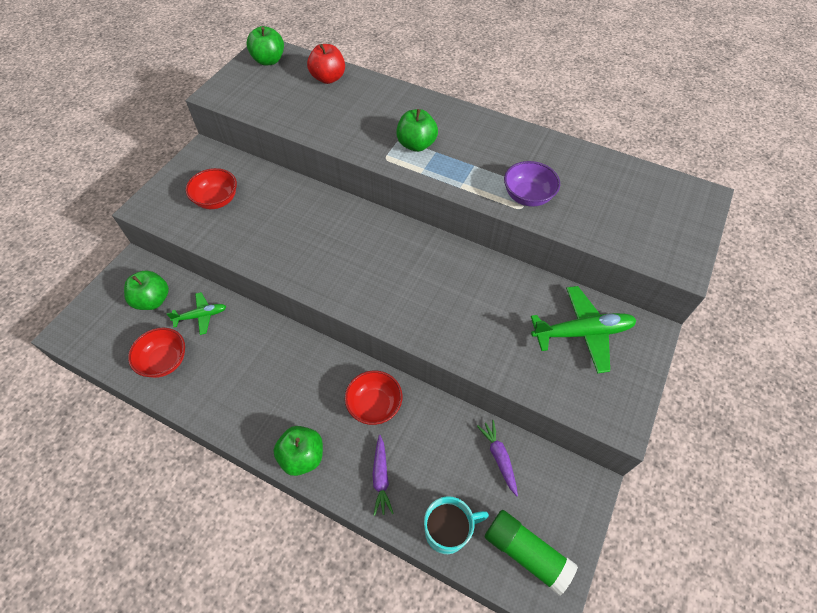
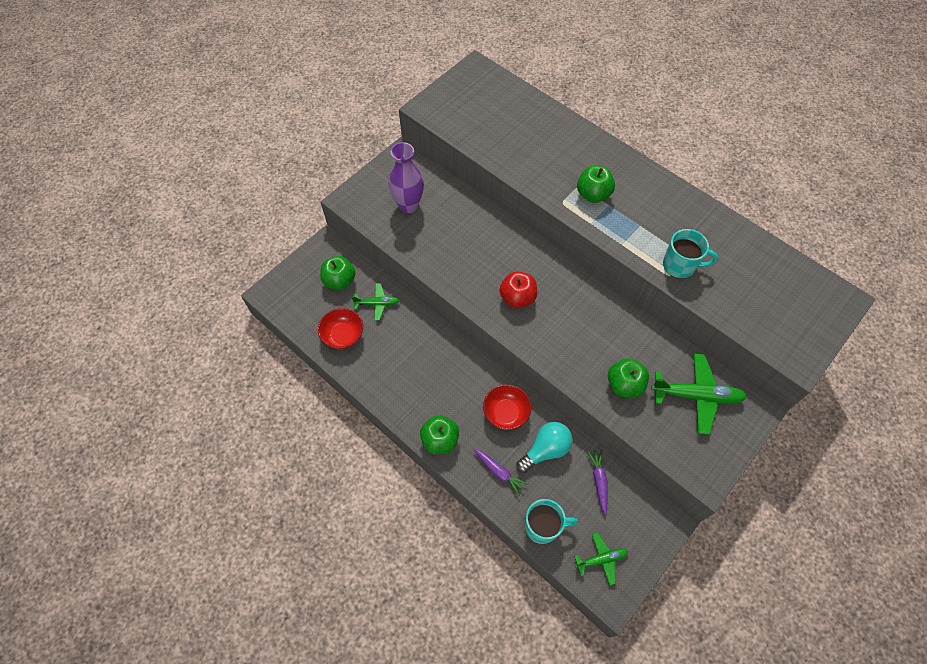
camera: 15 degrees right, 5 degrees up
red bowl [185,168,237,209] -> purple vase [388,142,424,213]
green apple [246,26,284,66] -> green apple moved to [608,358,649,398]
red apple [307,44,345,84] -> red apple moved to [500,271,537,308]
purple carrot [372,435,394,516] -> purple carrot turned 60 degrees counterclockwise [474,449,529,496]
green glue stick [485,510,578,596] -> green plane [574,532,628,586]
purple bowl [504,161,560,207] -> turquoise mug [663,229,718,279]
none -> turquoise light bulb [517,422,573,473]

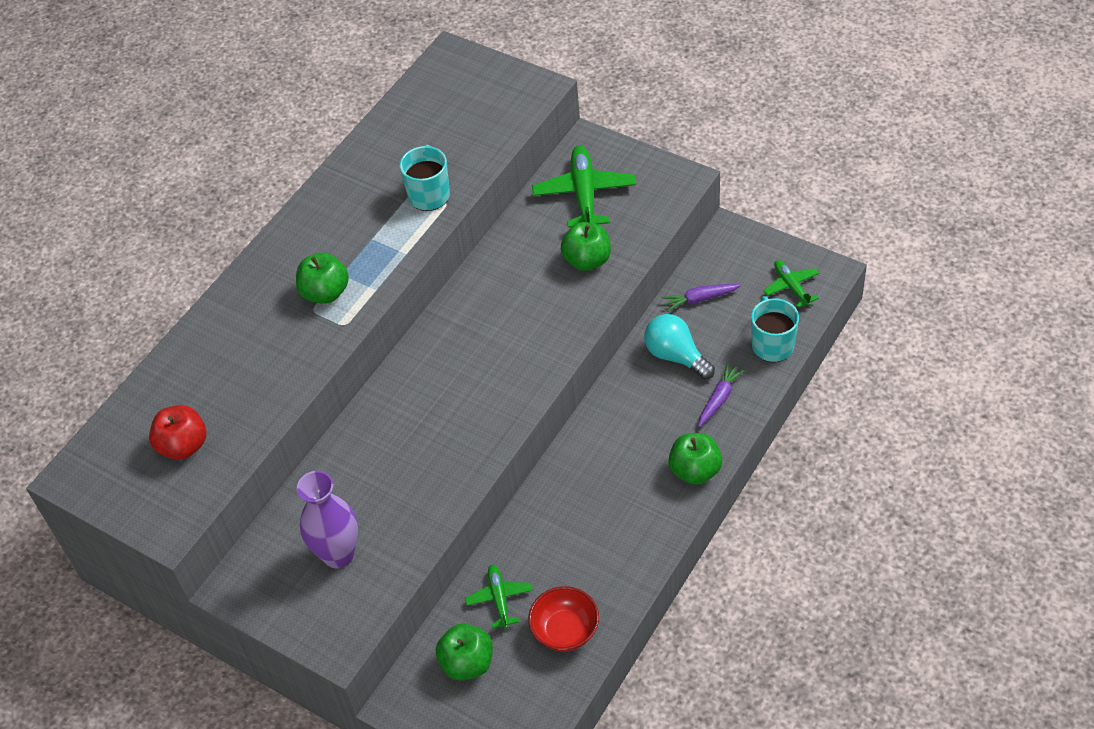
camera: 95 degrees left, 10 degrees down
red bowl [483,384,531,430] -> none
red apple [500,271,537,308] -> red apple moved to [149,405,206,460]

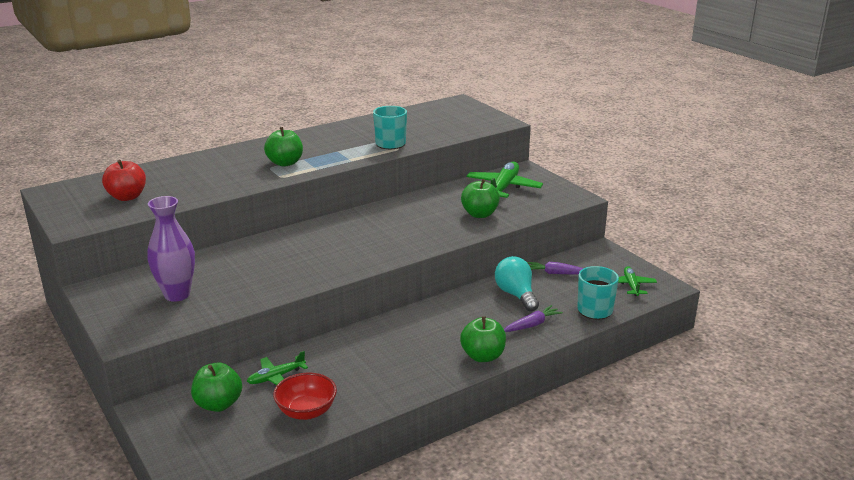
camera: 20 degrees right, 25 degrees down
green plane [465,564,533,629] -> green plane turned 135 degrees counterclockwise [247,351,308,385]

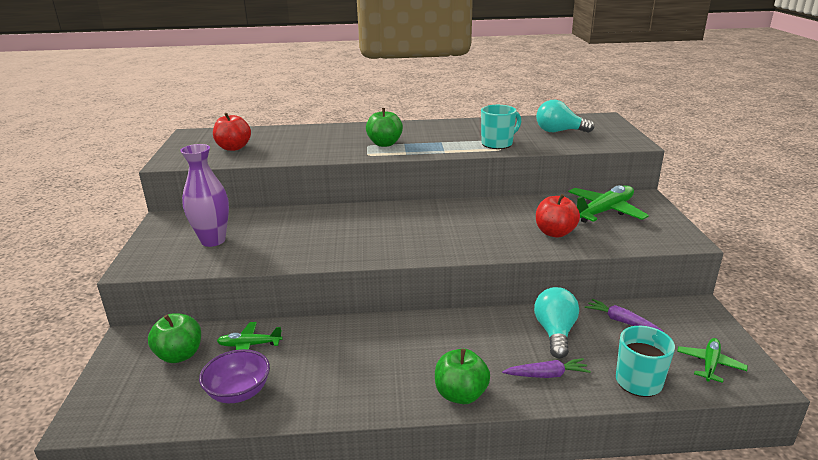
camera: 30 degrees right, 0 degrees up
red bowl [273,373,337,420] -> purple bowl [199,349,270,403]
green apple [461,179,500,218] -> red apple [536,194,580,238]
none -> turquoise light bulb [536,100,594,133]

